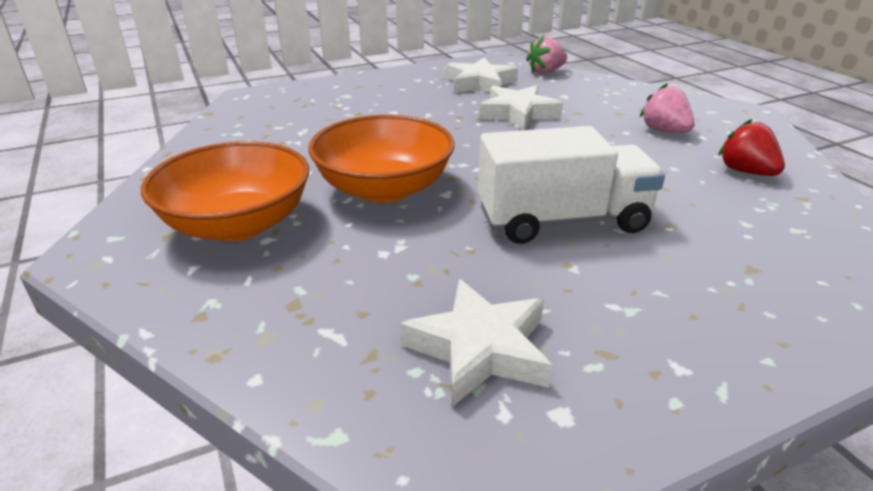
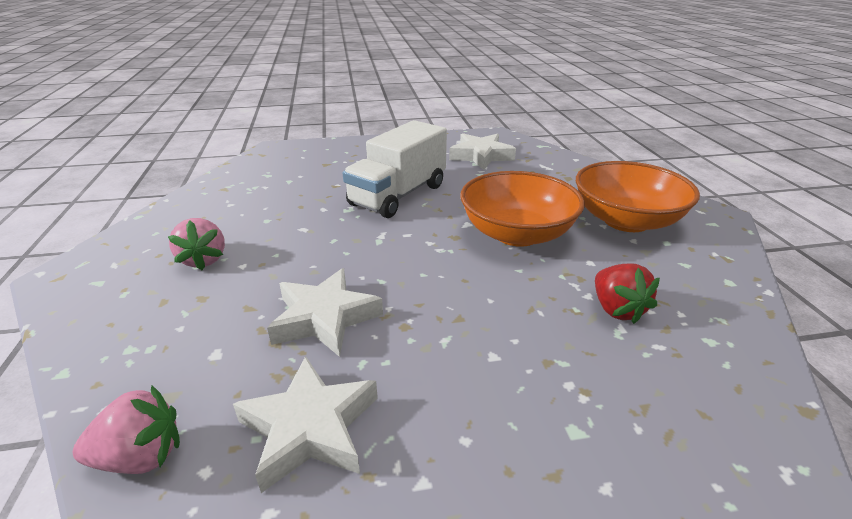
camera: 165 degrees left, 0 degrees up
white truck [478,126,665,244] -> white truck turned 60 degrees counterclockwise [343,120,447,218]
red strawberry [718,119,785,176] -> red strawberry moved to [595,264,660,324]

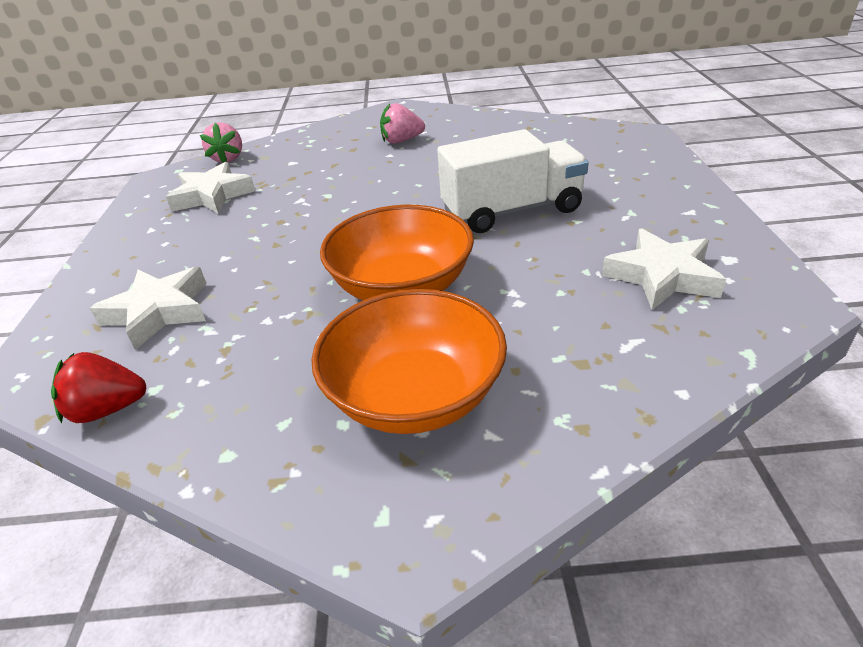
camera: 100 degrees right, 5 degrees up
white star [267,268,383,357] -> white star moved to [90,267,207,350]
white truck [343,120,447,218] -> white truck turned 120 degrees clockwise [437,129,588,233]
red strawberry [595,264,660,324] -> red strawberry moved to [51,352,146,423]

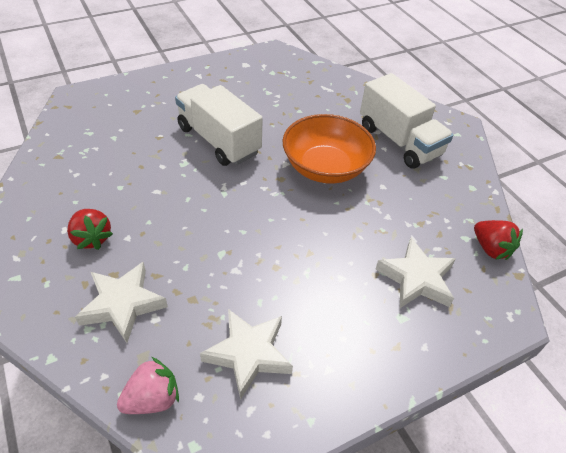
camera: 120 degrees left, 10 degrees up
orange bowl [311,289,507,434] -> white truck [360,73,453,169]
pink strawberry [380,103,425,144] -> red strawberry [67,209,113,250]
white star [602,229,726,310] -> white star moved to [75,262,168,343]

